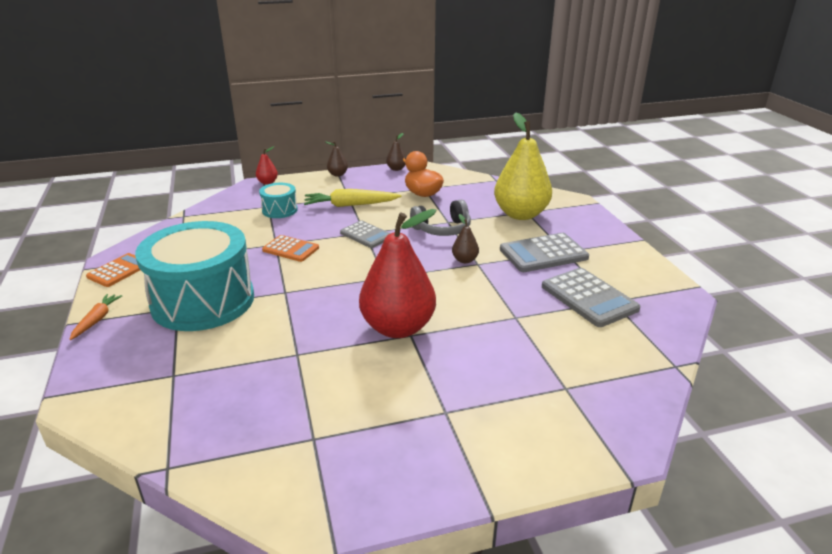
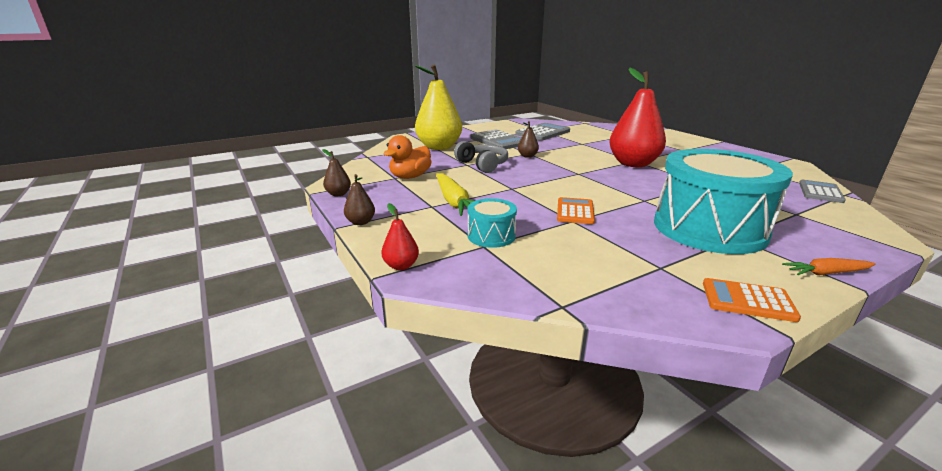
camera: 105 degrees left, 5 degrees down
grey calculator [340,221,391,248] -> grey calculator moved to [799,180,846,203]

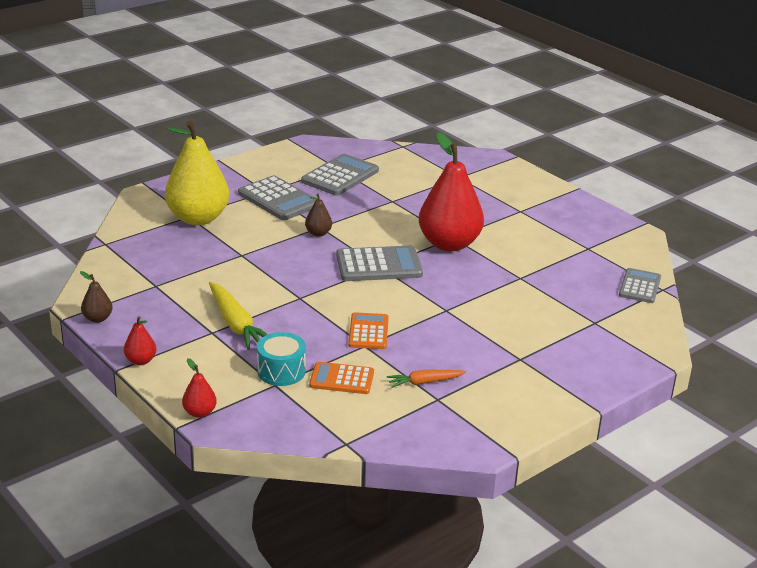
camera: 10 degrees left, 5 degrees up
brown pear [344,174,375,225] -> red pear [124,316,156,365]
orange duck [383,135,432,179] -> none
grey headphones [454,141,508,173] -> none
turquoise drum [654,149,793,254] -> none
orange calculator [703,278,801,322] -> orange calculator moved to [309,362,374,394]
orange carrot [782,258,875,275] -> orange carrot moved to [387,370,466,388]
none -> grey calculator [336,246,423,281]

